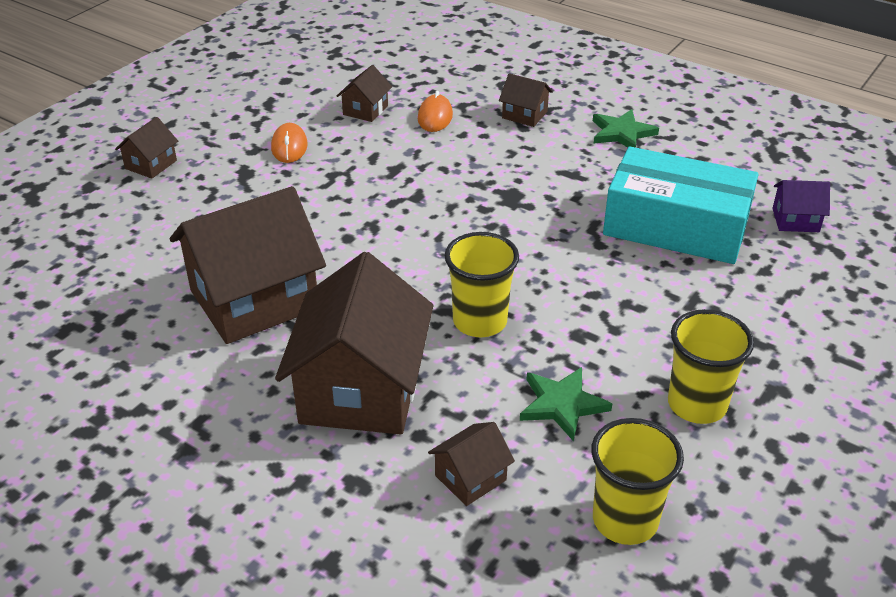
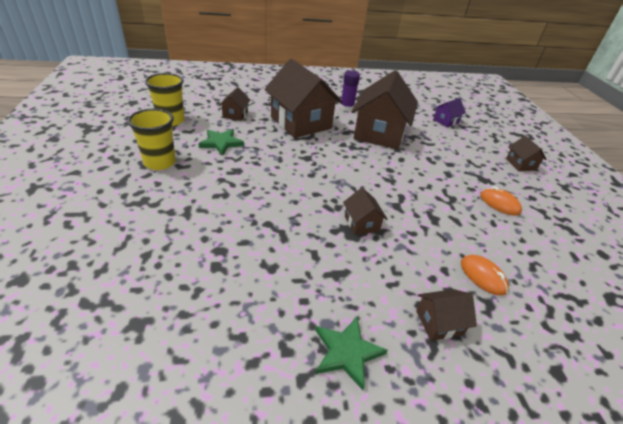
camera: 135 degrees right, 0 degrees up
brown house [337,65,392,122] -> brown house moved to [343,188,388,235]
yellow cup [445,232,519,337] -> none
turquoise box [603,146,759,264] -> none
purple house [772,180,830,232] -> purple house moved to [433,98,466,127]
none -> purple glue stick [340,71,360,111]

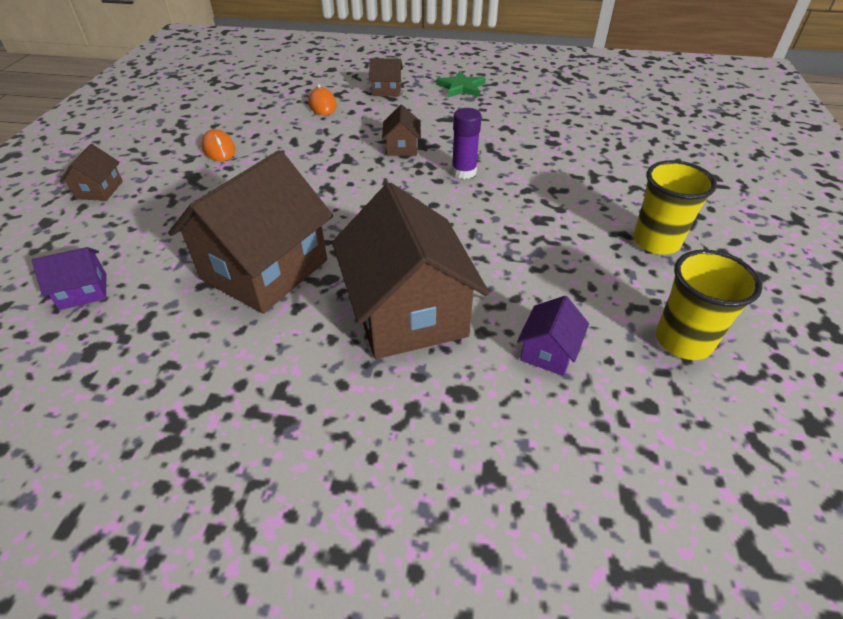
camera: 160 degrees left, 5 degrees up
green star [198,129,244,156] -> none
brown house [219,87,250,121] -> purple house [517,296,589,376]
purple glue stick [340,71,360,111] -> purple glue stick moved to [452,108,482,179]

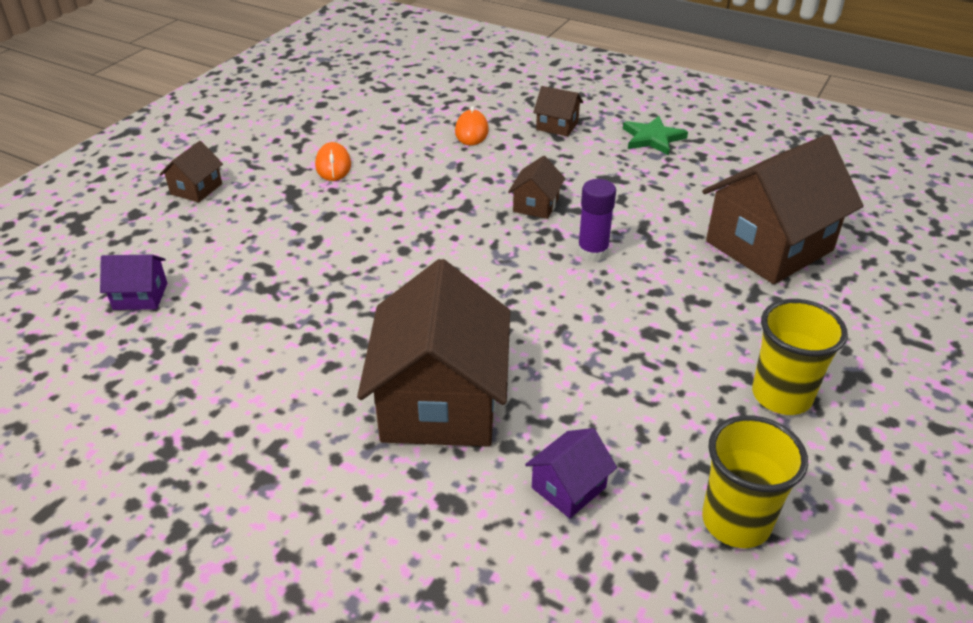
camera: 20 degrees right, 5 degrees down
brown house [168,150,333,314] -> brown house moved to [702,134,863,284]

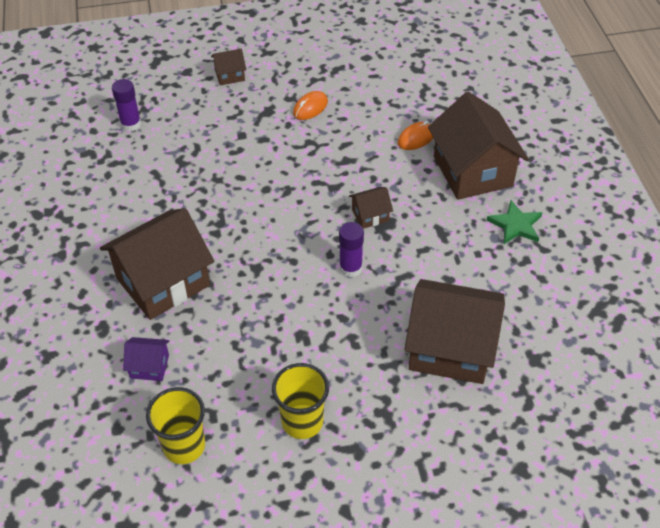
camera: 50 degrees right, 10 degrees up
purple house [100,255,167,310] -> purple glue stick [112,79,141,131]
brown house [533,86,583,136] -> brown house [428,92,529,200], size x2.26

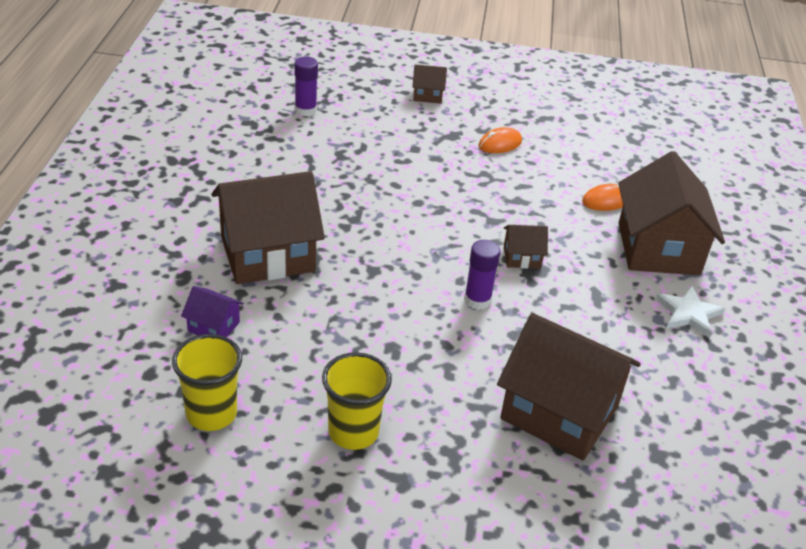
camera: 15 degrees right, 10 degrees down
green star [487,200,542,244] -> white star [656,286,726,338]

